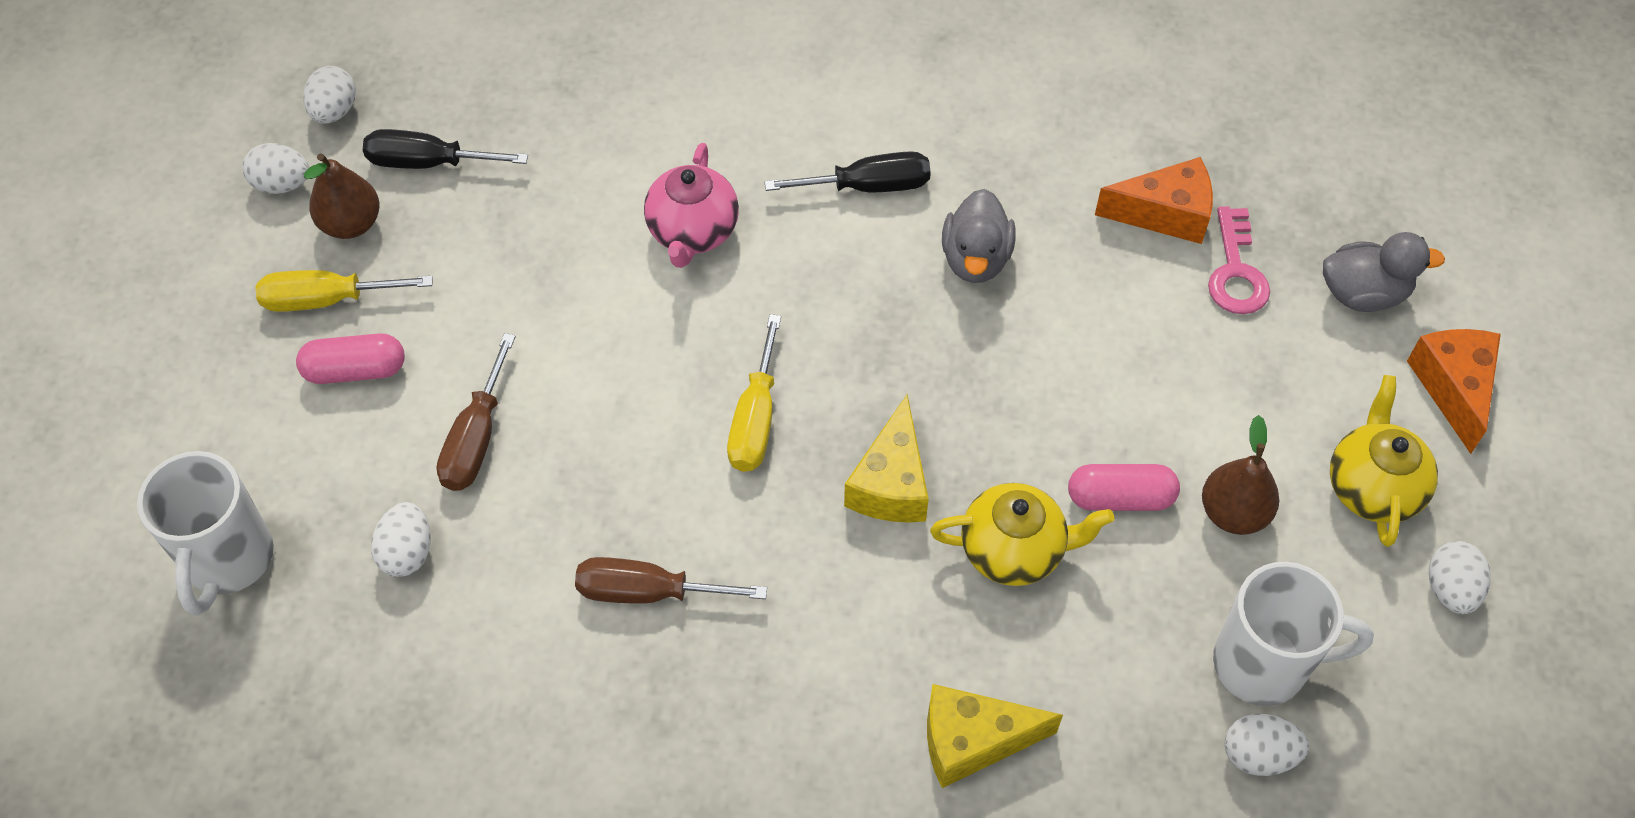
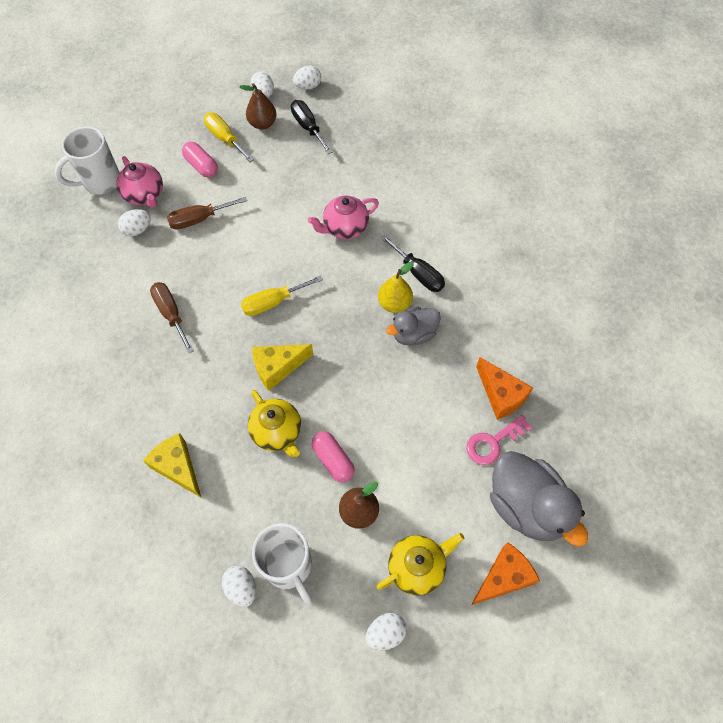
camera: 55 degrees right, 5 degrees up
grey duck [1323,232,1445,312] -> grey duck [490,451,588,547], size x1.67
none -> pink teapot [116,156,163,208]
none -> yellow pear [378,262,413,313]

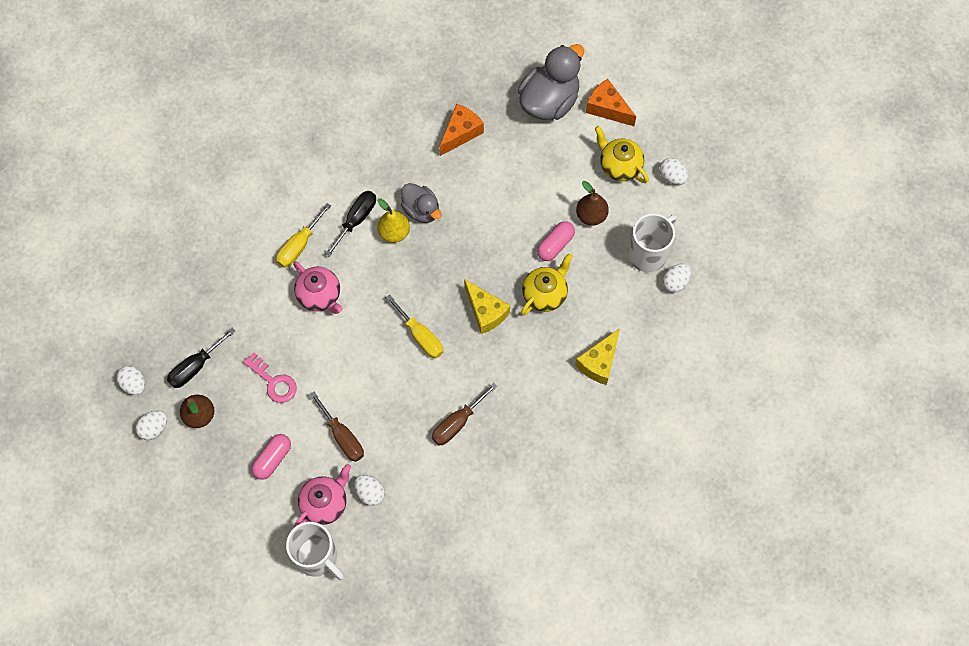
camera: 105 degrees left, 5 degrees up
yellow screwdriver [204,112,254,162] -> yellow screwdriver moved to [276,203,331,268]
pink key [466,415,532,465] -> pink key moved to [243,352,297,403]

